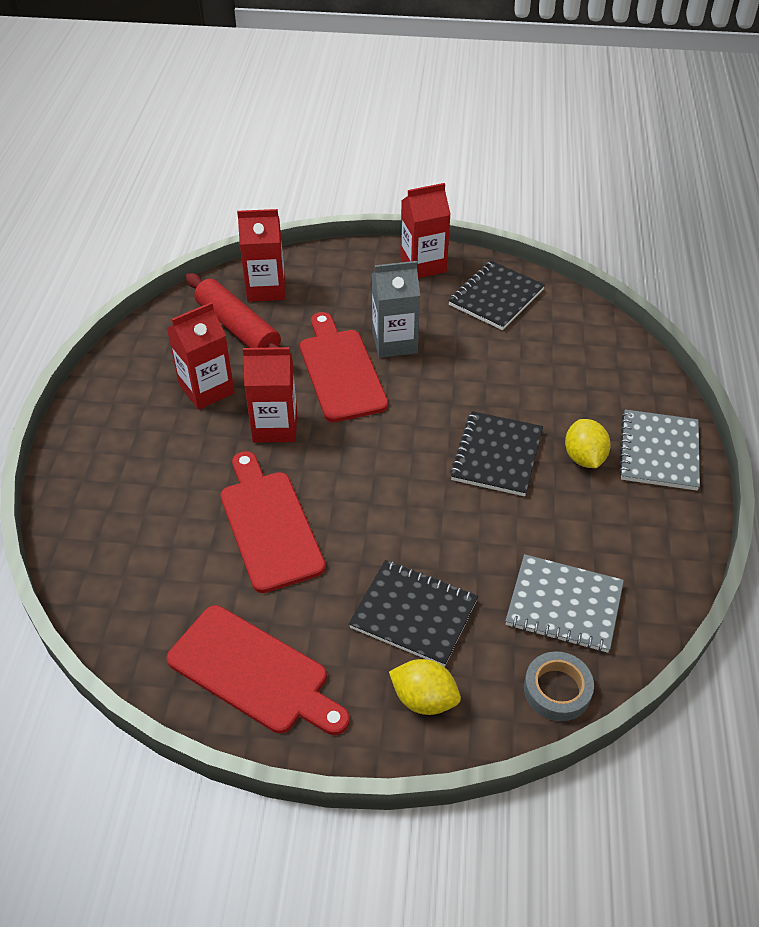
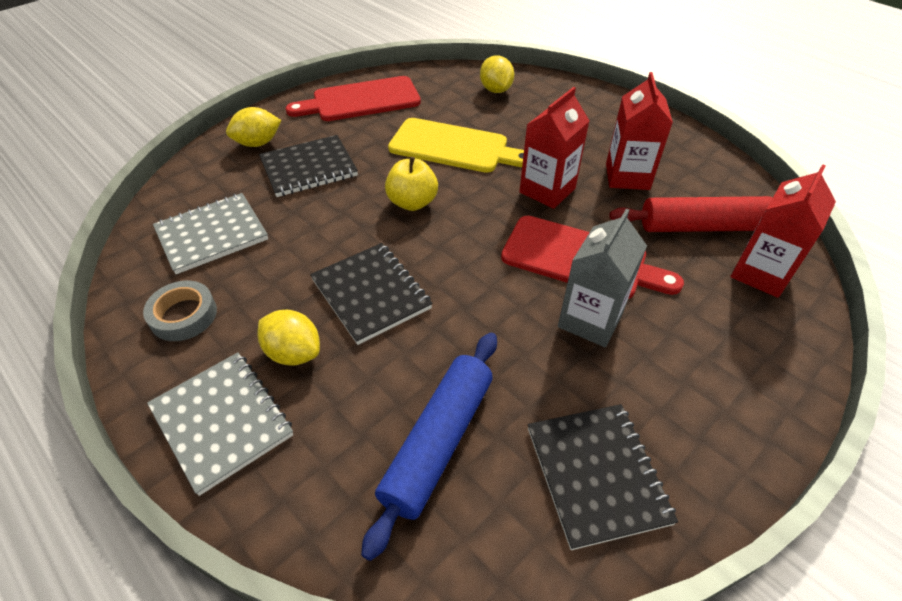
camera: 130 degrees right, 0 degrees up
red cutting board [220,451,326,593] -> yellow cutting board [388,118,524,173]
red carton [400,183,451,278] -> none
grey tape [524,651,594,721] -> grey tape moved to [143,281,217,341]
none -> blue rolling pin [361,333,497,561]
none -> yellow apple [385,157,438,211]
none -> yellow lemon [480,55,514,93]

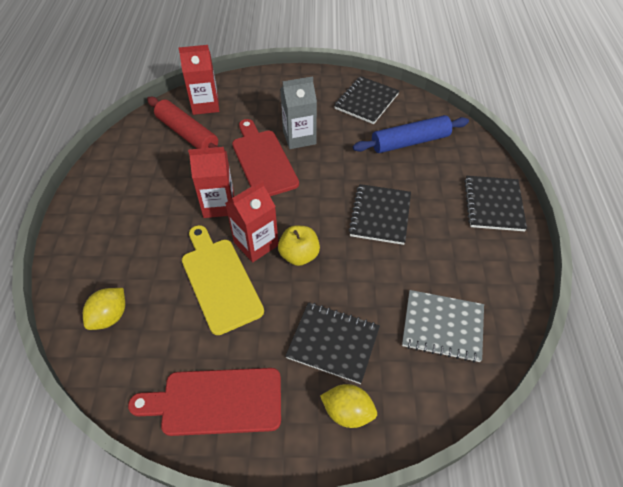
camera: 135 degrees left, 5 degrees up
grey tape [143,281,217,341] -> none
grey notebook [147,352,293,496] -> black notebook [464,176,527,231]
yellow lemon [257,310,320,366] -> none
red cutting board [286,76,421,121] -> red cutting board turned 150 degrees clockwise [128,368,281,436]
red carton [606,72,673,190] -> red carton moved to [225,180,279,262]

